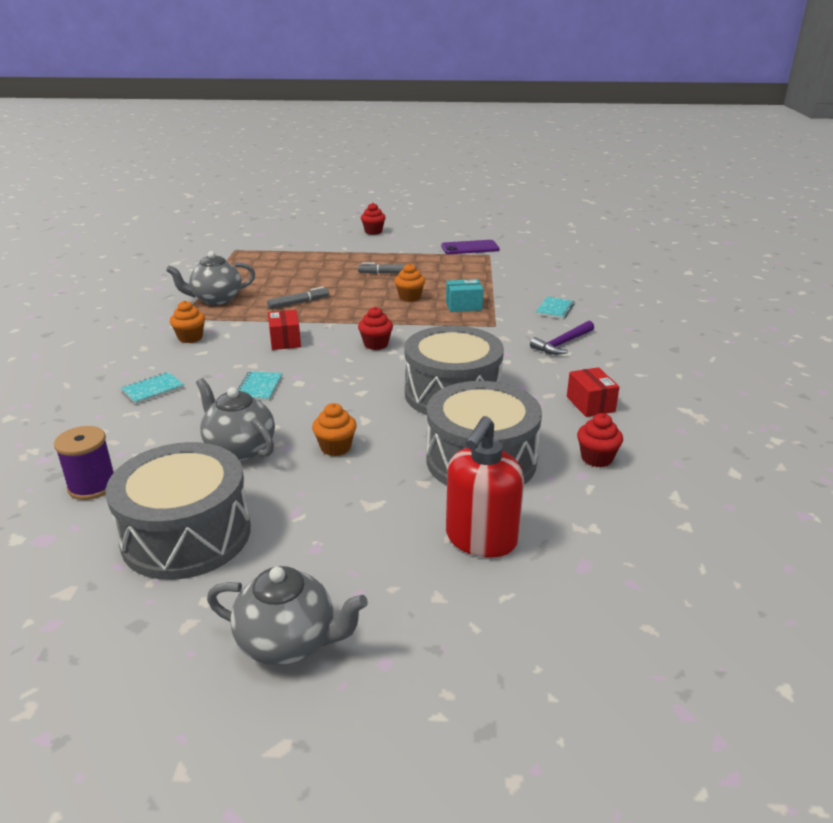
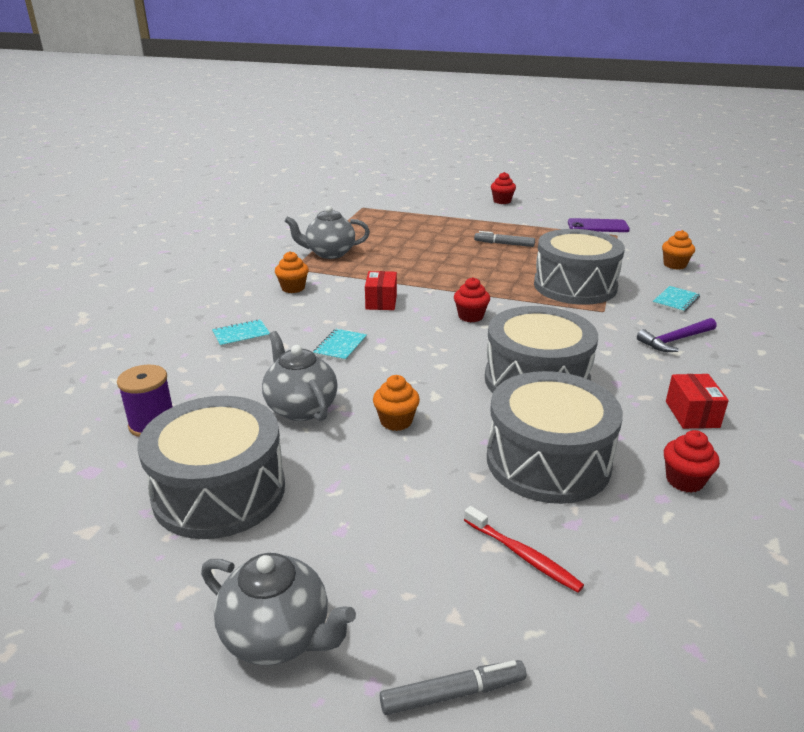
camera: 15 degrees right, 0 degrees up
grey marker [267,287,329,309] -> grey marker moved to [380,660,526,715]
orange cupcake [395,263,425,302] -> orange cupcake moved to [662,230,695,270]
turquoise box [446,279,483,312] -> grey drum [534,229,625,305]
red soap dispenser [446,416,524,557] -> red toothbrush [464,506,584,592]

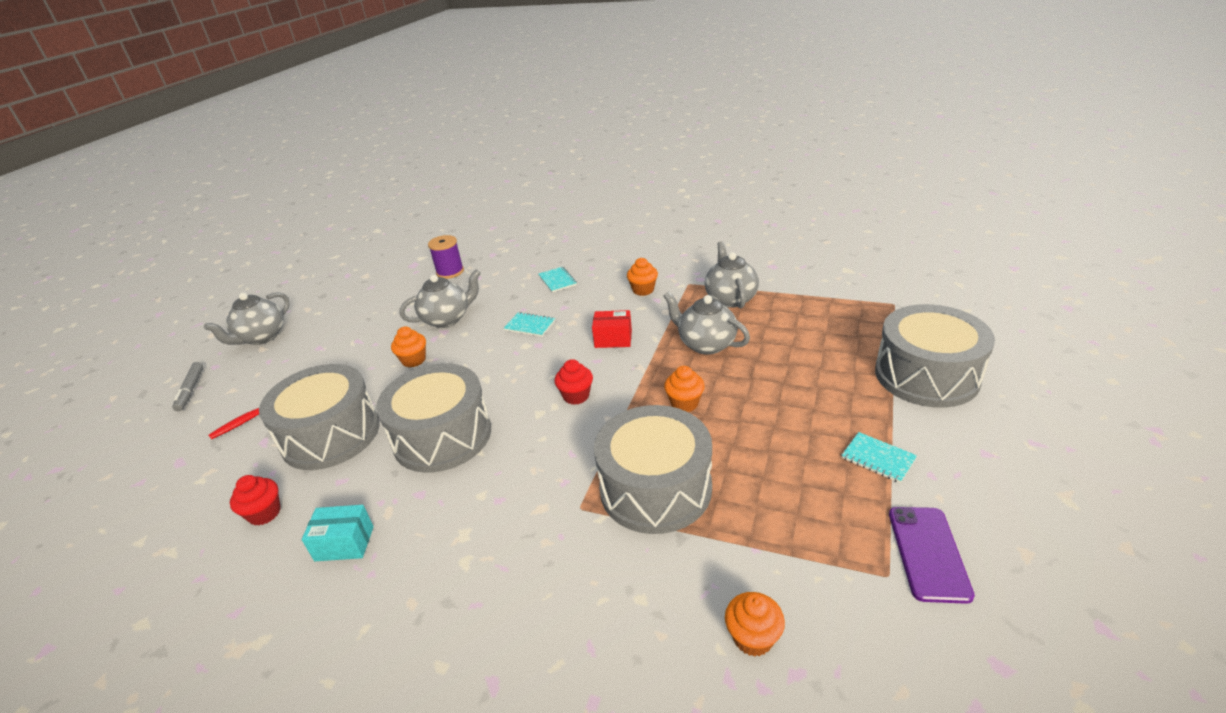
camera: 95 degrees right, 5 degrees up
grey drum [137,396,285,539] -> grey drum moved to [875,304,995,408]
grey marker [474,231,535,247] -> none
red cupcake [491,172,516,204] -> none
purple hammer [637,318,716,352] -> none
turquoise notebook [652,286,700,313] -> turquoise notebook moved to [841,432,917,483]
red box [666,374,729,429] -> turquoise box [302,505,374,561]
none -> grey teapot [663,292,750,355]
none -> orange cupcake [664,366,705,412]

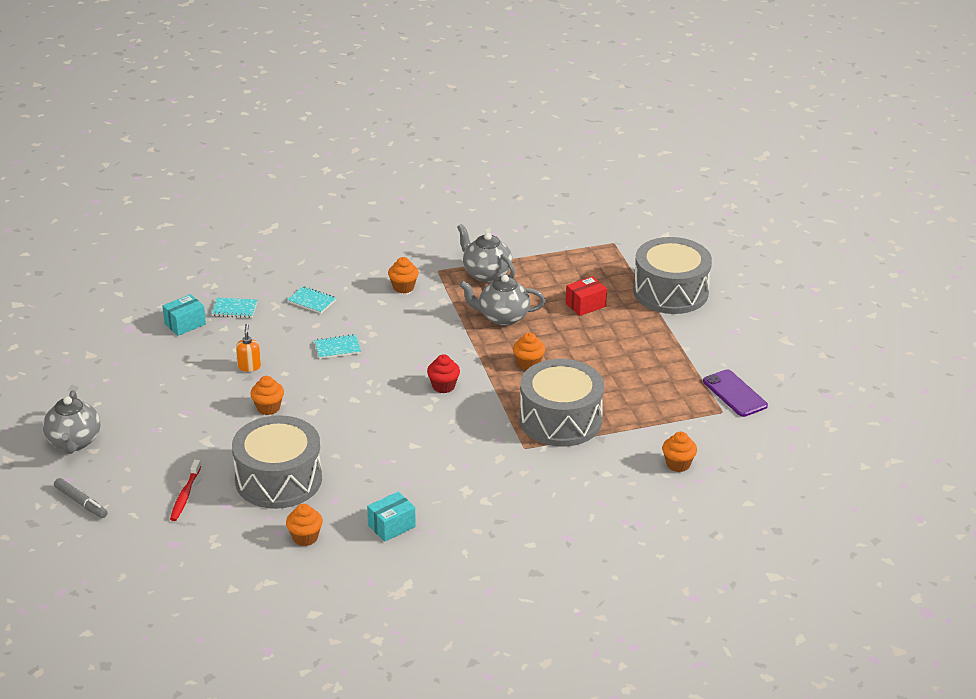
camera: 40 degrees left, 0 degrees up
red cupcake [230,475,281,526] -> orange cupcake [286,504,323,546]
grey drum [376,363,491,473] -> none
grey teapot [400,270,480,328] -> orange soap dispenser [236,324,261,372]
purple spool [428,235,464,279] -> turquoise box [162,294,206,336]
red box [592,310,632,348] -> red box moved to [566,276,607,316]
turquoise notebook [841,432,917,483] -> turquoise notebook moved to [211,298,257,318]

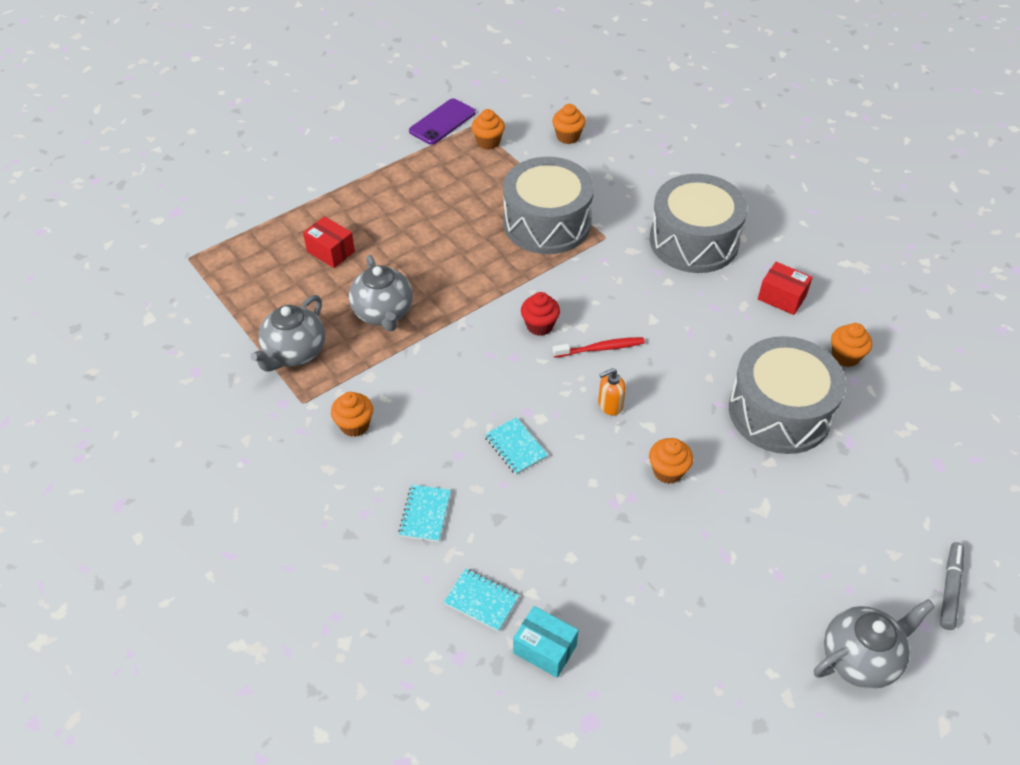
camera: 110 degrees left, 15 degrees up
red toothbrush [170,460,201,521] -> red toothbrush moved to [553,337,645,358]
turquoise notebook [211,298,257,318] -> turquoise notebook turned 45 degrees counterclockwise [444,568,520,632]
orange soap dispenser [236,324,261,372] -> orange soap dispenser moved to [598,368,626,416]
turquoise box [367,491,416,542] -> red box [758,262,812,315]
orange cupcake [513,333,545,371] -> orange cupcake moved to [472,109,505,149]
grey drum [633,237,712,314] -> grey drum moved to [649,174,748,273]

